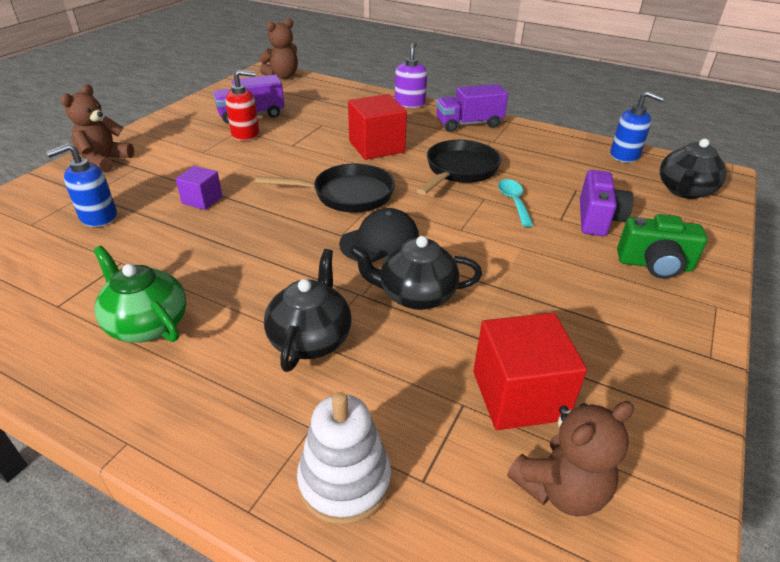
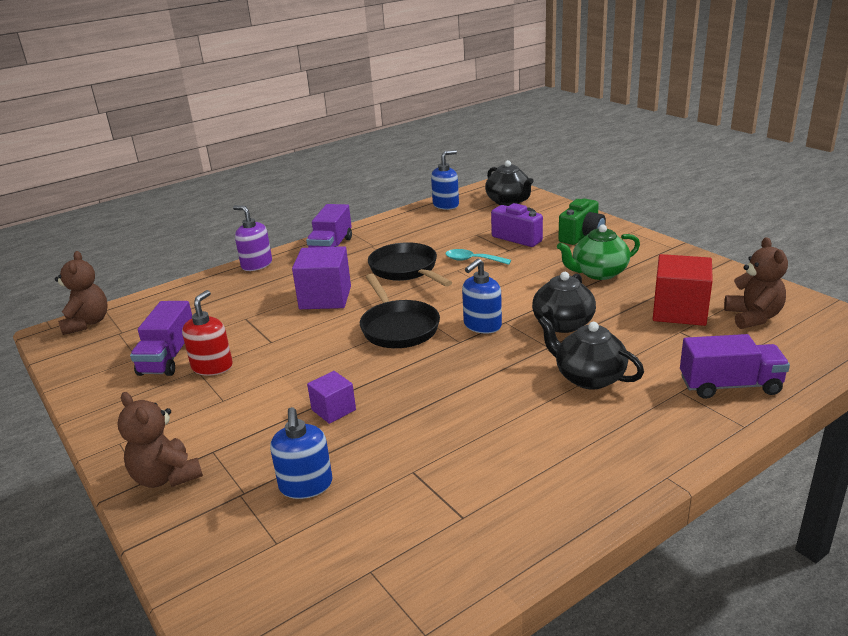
camera: 60 degrees left, 10 degrees down
green teapot [93,246,186,343] -> green teapot moved to [557,224,640,280]
black pan [255,163,395,213] -> black pan turned 135 degrees clockwise [360,274,440,348]
white stacking toy [297,392,391,525] -> purple truck [680,334,790,399]
black cap [339,208,419,263] -> blue soap dispenser [462,258,502,334]
red cube [348,94,407,160] -> purple cube [292,246,351,309]

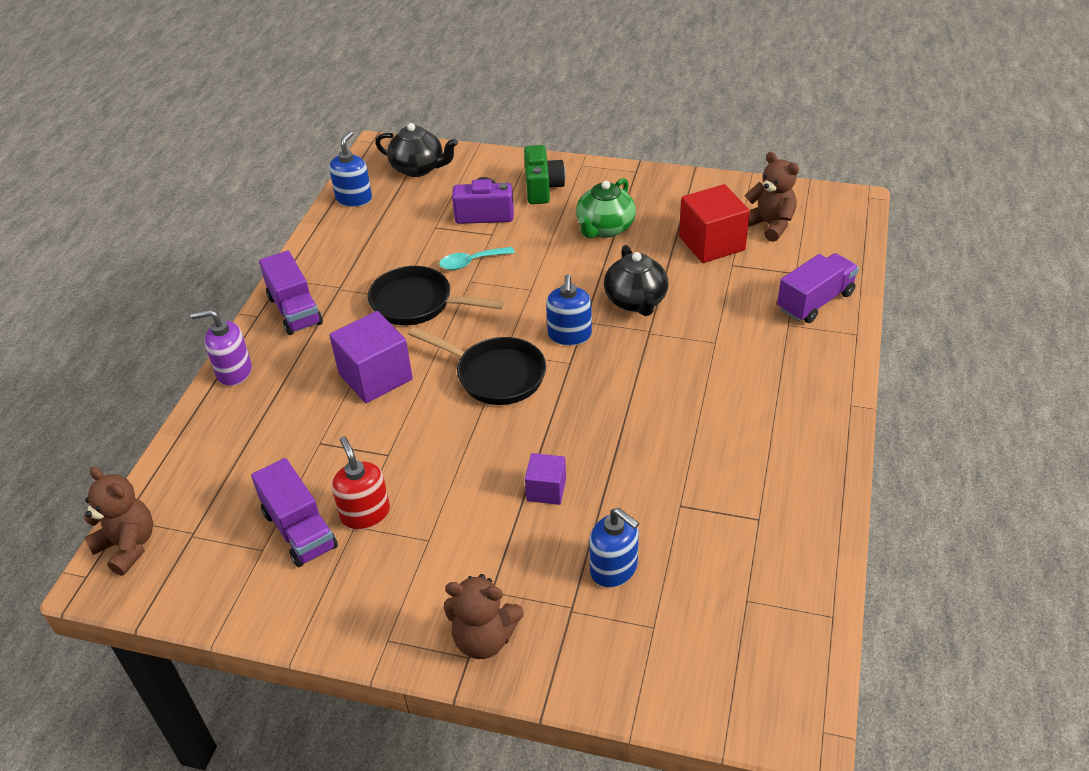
camera: 40 degrees left, 15 degrees up
black teapot [538,316,644,389] -> none

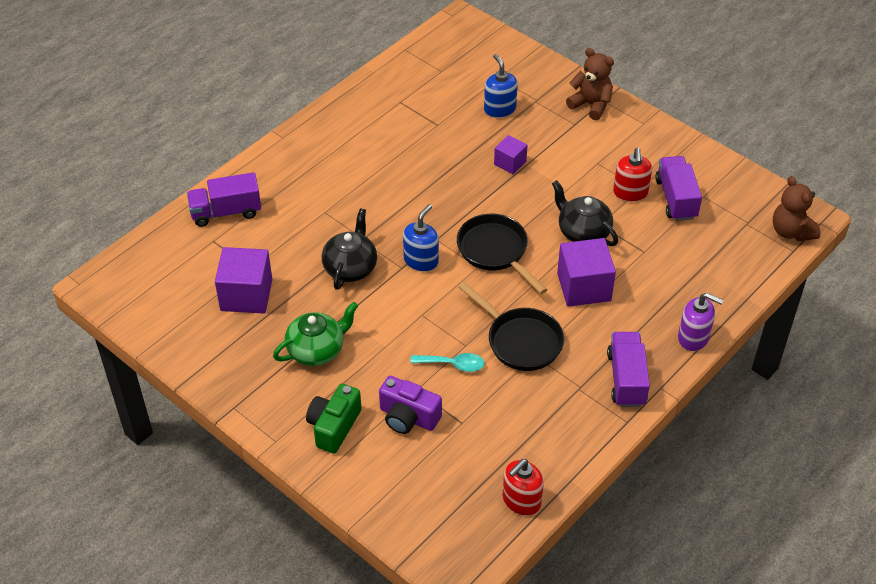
camera: 155 degrees left, 5 degrees up
blue soap dispenser [329,131,372,207] -> red soap dispenser [502,459,544,516]
black teapot [375,123,458,177] -> black teapot moved to [552,180,618,246]
red cube [679,184,750,263] -> purple cube [215,247,272,314]
brown teddy bear [745,152,799,242] -> none

